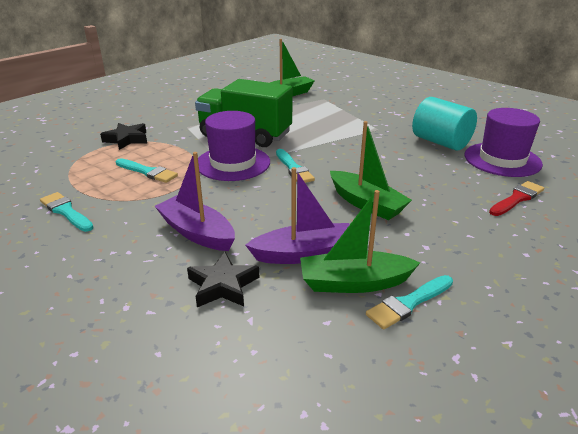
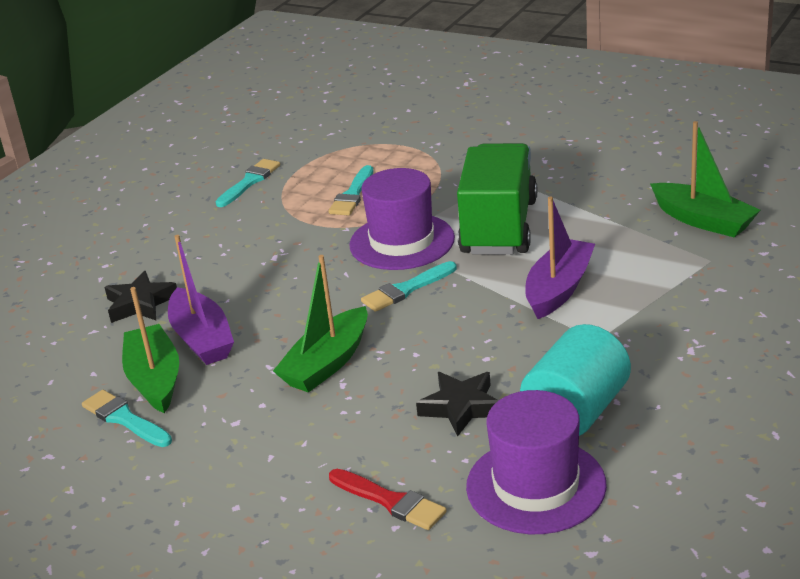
camera: 80 degrees right, 0 degrees up
black star [100,123,147,150] -> black star moved to [416,372,499,437]
purple boat [155,152,235,251] -> purple boat moved to [525,197,595,319]

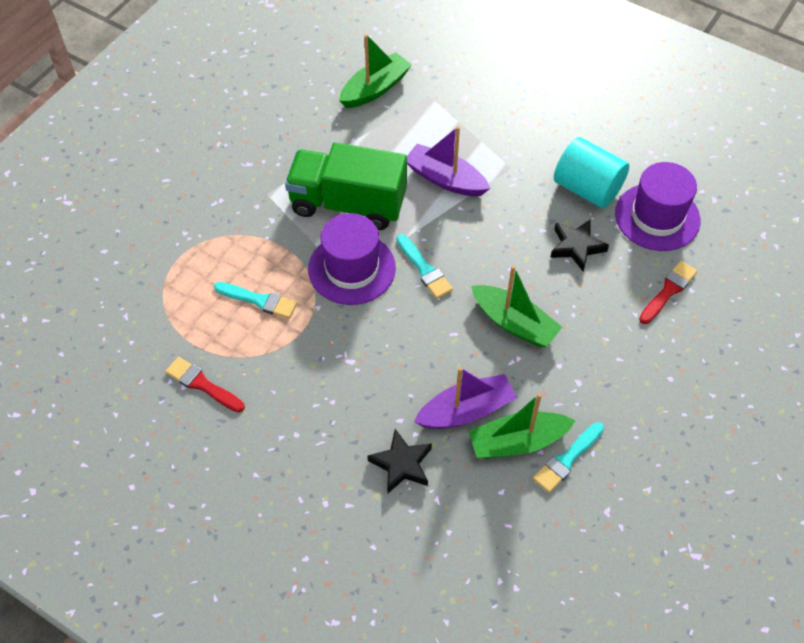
camera: 90 degrees left, 25 degrees up
turquoise brush [215,159,280,207] -> red brush [165,357,245,413]

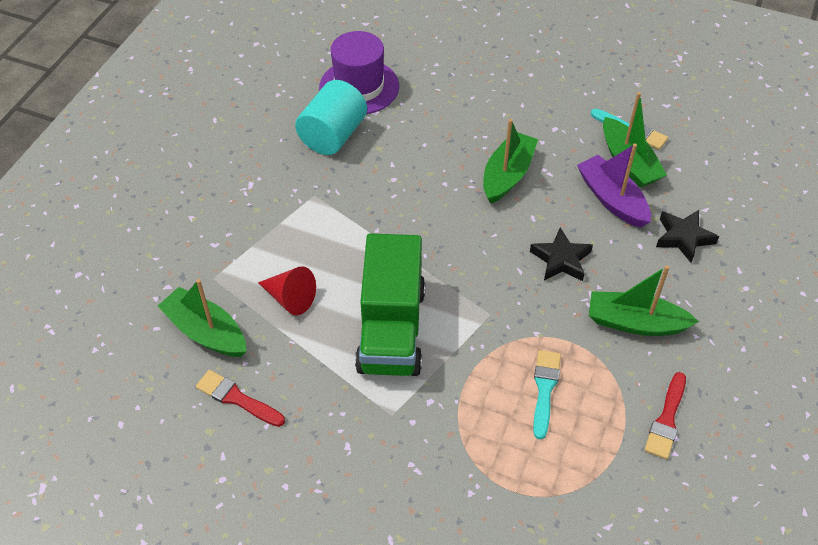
camera: 100 degrees left, 5 degrees down
purple hat [308,213,396,305] -> none
turquoise brush [396,234,453,299] -> none
purple boat [407,126,490,196] -> none
black star [550,219,609,272] -> black star moved to [530,227,593,281]
red brush [639,261,697,324] -> red brush moved to [196,370,285,427]
none -> red cone [258,266,316,315]
none -> green boat [589,265,699,336]

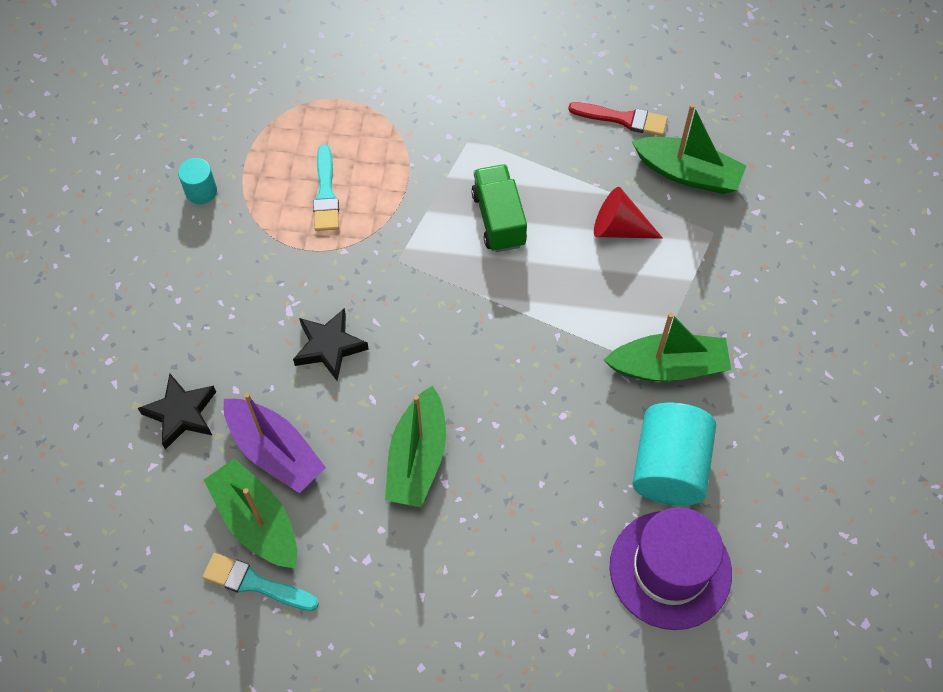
camera: 165 degrees right, 10 degrees up
green truck [355,233,425,376] -> green truck [471,164,527,252], size x0.60
green boat [589,265,699,336] -> green boat moved to [604,313,731,381]
red brush [644,372,686,459] -> turquoise cylinder [178,158,217,204]

